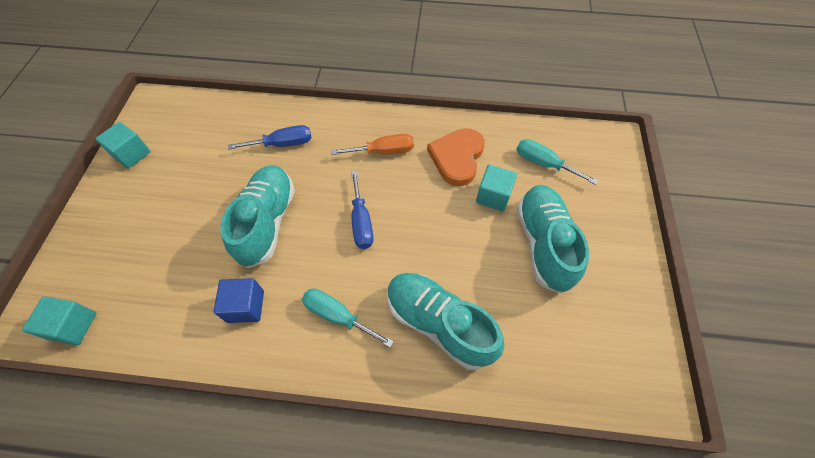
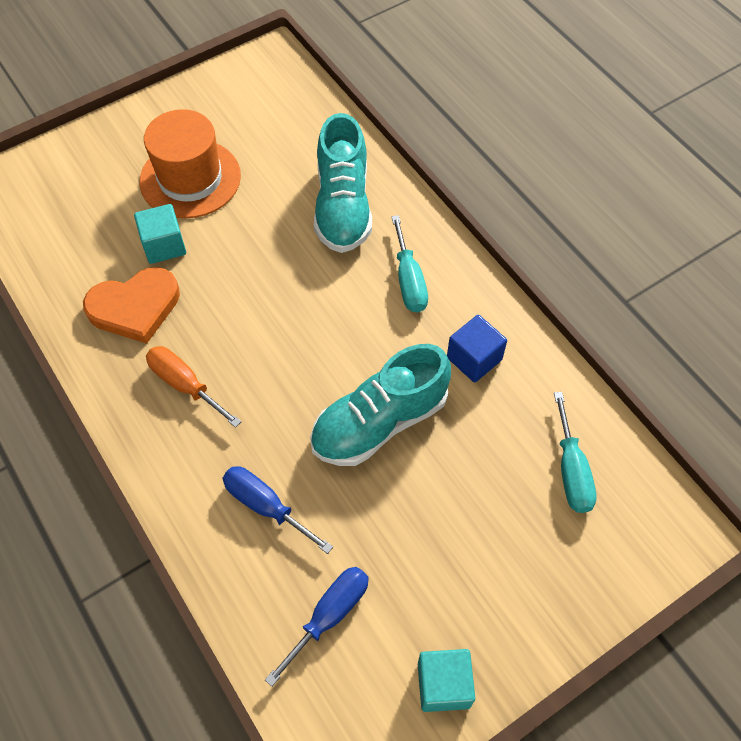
camera: 130 degrees left, 0 degrees up
turquoise cube [22,296,96,345] -> none
blue screwdriver [351,170,373,249] -> blue screwdriver moved to [265,567,369,687]
turquoise screwdriver [516,139,598,185] -> turquoise screwdriver moved to [554,392,597,513]
turquoise shoe [517,185,589,293] -> orange hat [140,109,241,218]

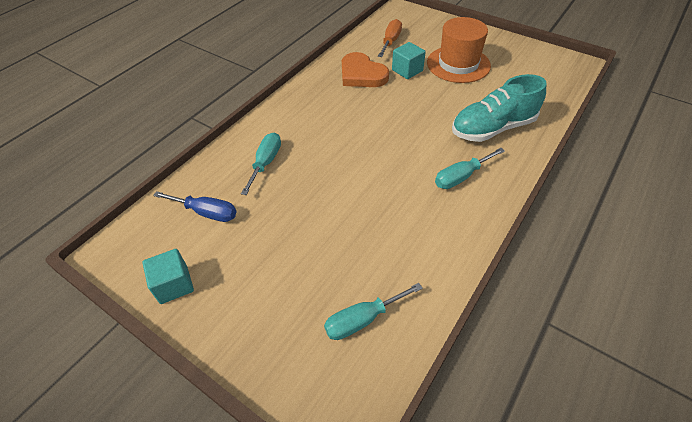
camera: 70 degrees right, 10 degrees down
orange screwdriver [146,346,242,428] -> orange screwdriver moved to [378,19,402,57]
blue screwdriver [223,466,333,554] -> turquoise screwdriver [241,132,281,195]
turquoise shoe [310,344,451,466] -> none
blue cube [447,315,507,382] -> none

